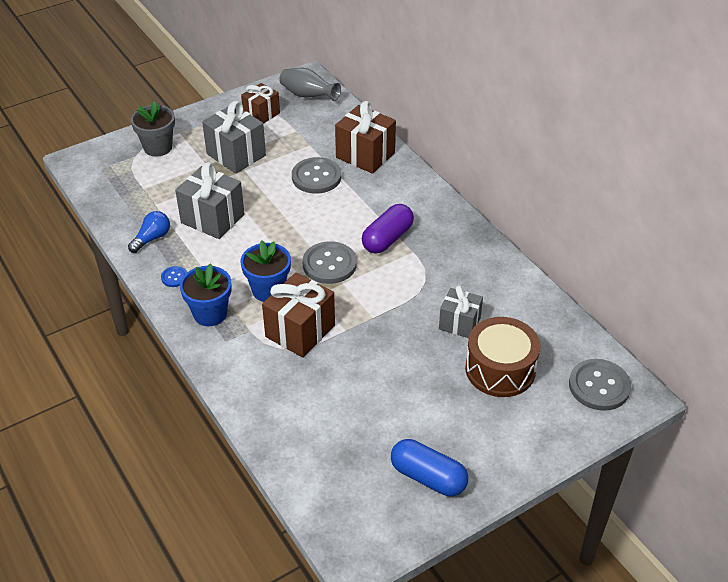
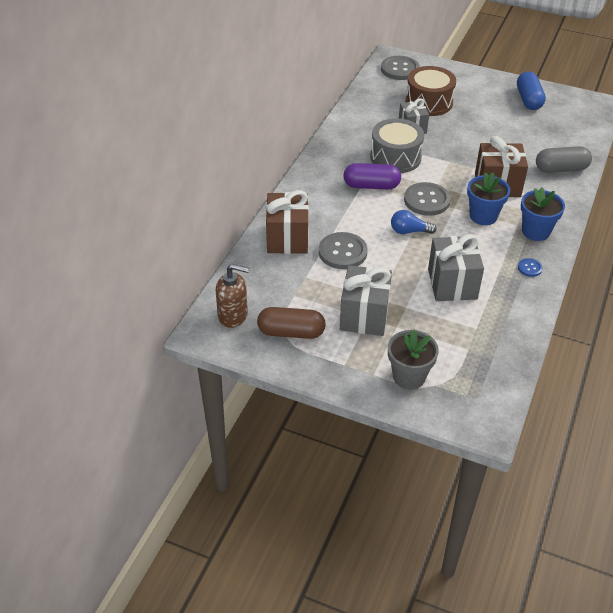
camera: 125 degrees left, 0 degrees up
blue light bulb [128,211,170,253] -> blue light bulb moved to [391,210,437,234]
brown gift [241,83,280,124] -> brown capsule [257,307,326,339]
grey vase [279,68,341,101] -> brown soap dispenser [216,264,249,328]
none -> grey drum [370,118,424,173]
none -> grey capsule [536,146,592,173]

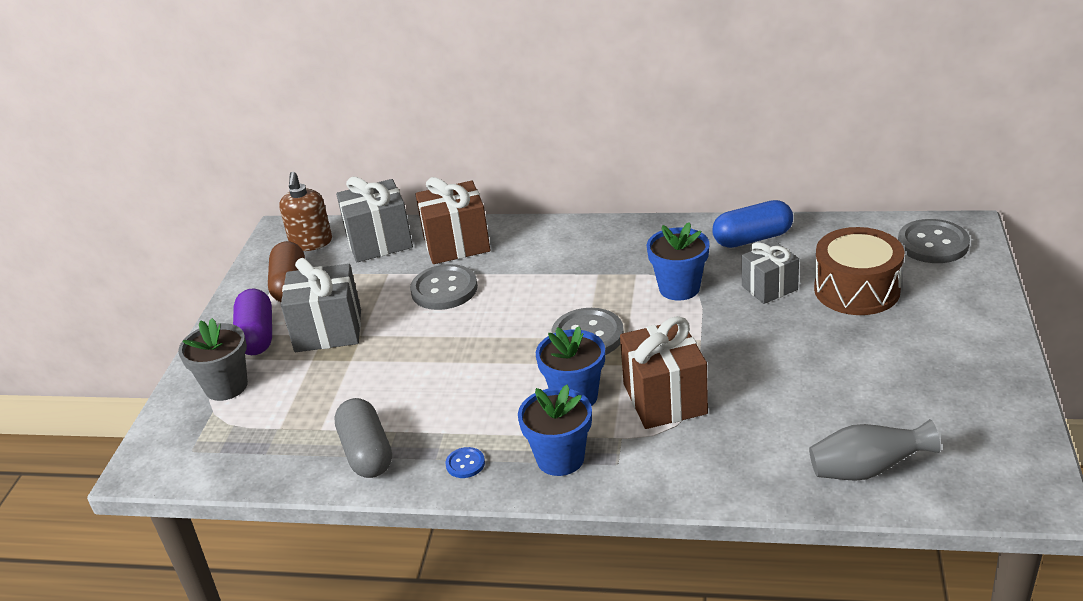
camera: 80 degrees right, 10 degrees down
purple capsule [343,163,401,189] -> purple capsule moved to [233,289,272,355]
grey drum [370,118,424,173] -> blue flower pot [646,222,710,301]
blue light bulb [391,210,437,234] -> none
grey gift [428,234,484,301] -> grey gift moved to [336,176,413,262]
blue capsule [517,71,546,110] -> blue capsule moved to [712,200,793,248]
grey capsule [536,146,592,173] -> grey capsule moved to [334,398,392,478]
none -> grey vase [809,419,941,481]

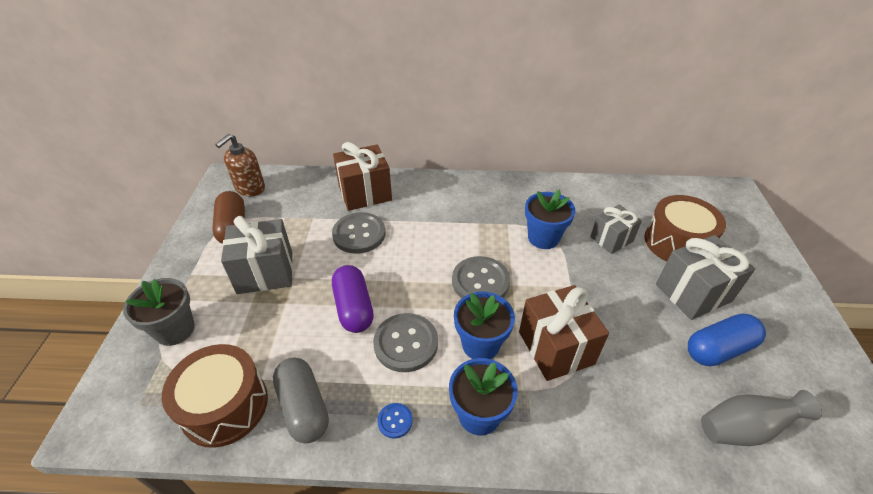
camera: 10 degrees left, 10 degrees up
purple capsule [233,289,272,355] -> purple capsule moved to [332,265,374,333]
brown soap dispenser [279,172,332,251] -> brown soap dispenser turned 45 degrees clockwise [215,134,265,197]
grey gift [336,176,413,262] -> grey gift moved to [656,235,755,320]
blue capsule [712,200,793,248] -> blue capsule moved to [688,313,766,366]
grey button [898,219,970,263] -> grey button moved to [373,313,438,372]
none -> brown drum [162,344,268,448]

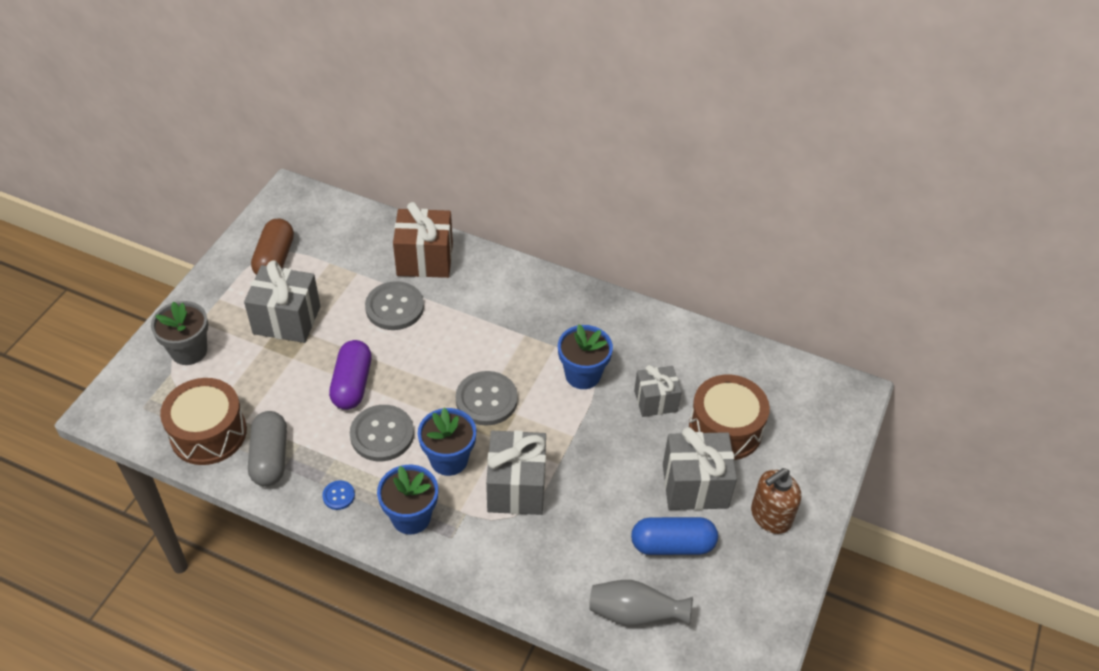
camera: 20 degrees right, 5 degrees up
brown soap dispenser [215,134,265,197] -> brown soap dispenser moved to [751,468,801,534]
brown gift [519,285,609,381] -> grey gift [486,431,546,515]

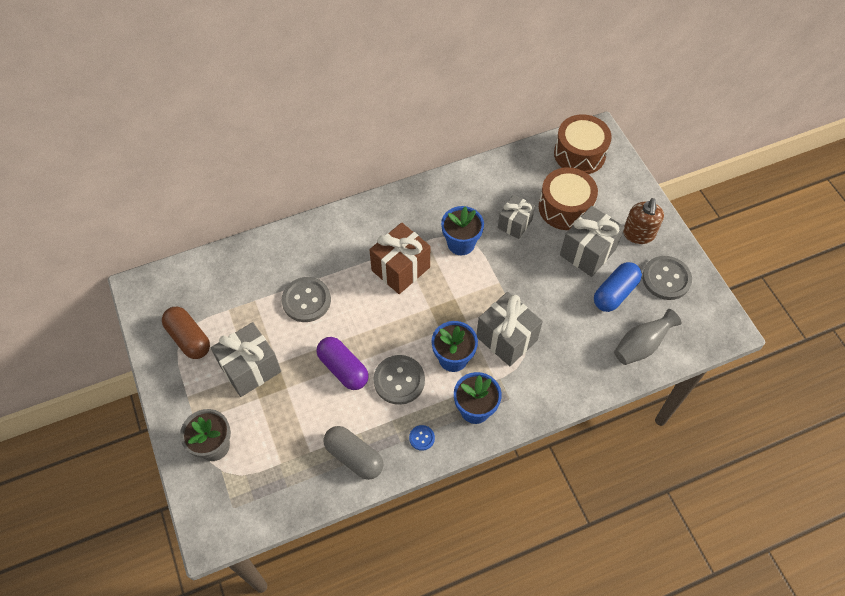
camera: 45 degrees left, 10 degrees up
brown drum [160,378,247,465] -> brown drum moved to [554,114,612,174]
brown gift [393,202,453,278] -> brown gift moved to [369,223,430,294]
grey button [456,371,518,426] -> grey button moved to [642,256,692,300]

